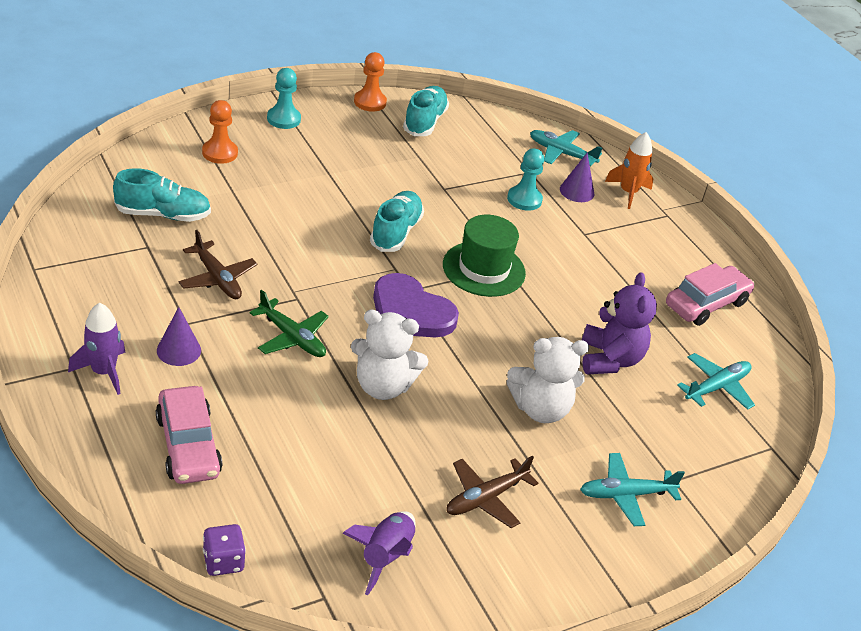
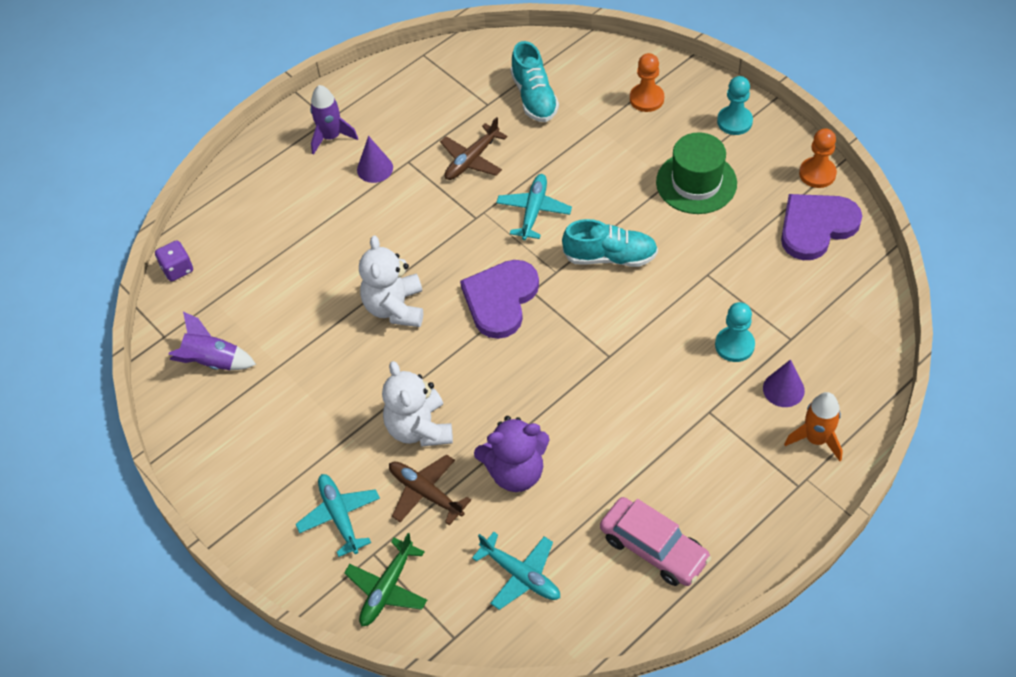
camera: 85 degrees right, 15 degrees up
pink car [156,386,222,484] -> none
green plane [249,290,329,357] -> green plane moved to [344,533,427,627]
turquoise shoe [403,86,449,136] -> purple heart [781,194,862,260]
green hat [443,215,526,297] -> green hat moved to [656,132,737,214]
brown plane [446,455,538,528] -> brown plane moved to [389,454,471,526]
turquoise plane [530,130,603,166] -> turquoise plane moved to [496,174,572,240]

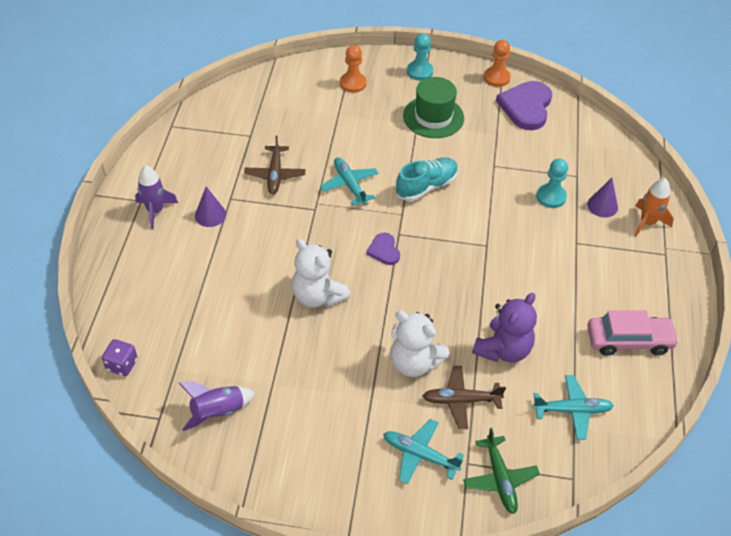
camera: 45 degrees left, 5 degrees down
purple heart [460,260,539,339] -> purple heart [366,233,400,265], size x0.52
turquoise shoe [510,41,559,122] -> none

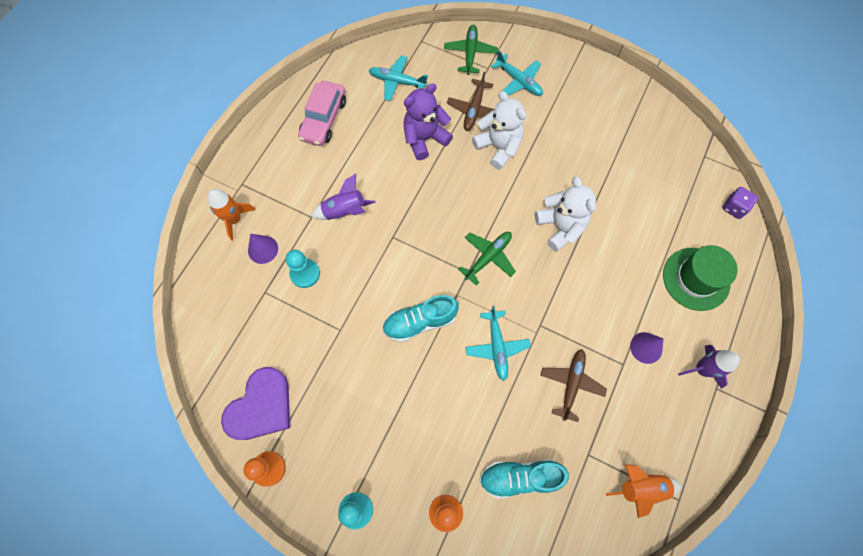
camera: 160 degrees left, 20 degrees up
purple rocket [179,381,256,431] -> purple rocket moved to [311,174,376,220]
purple heart [366,233,400,265] -> green plane [458,232,516,286]
green hat [403,77,464,138] -> green hat moved to [663,245,738,311]
brown plane [422,366,506,429] -> brown plane turned 90 degrees clockwise [447,72,494,131]
pink car [587,310,679,356] -> pink car turned 90 degrees counterclockwise [298,81,346,146]
none -> turquoise shoe [479,460,569,499]
none -> orange rocket [606,464,682,518]

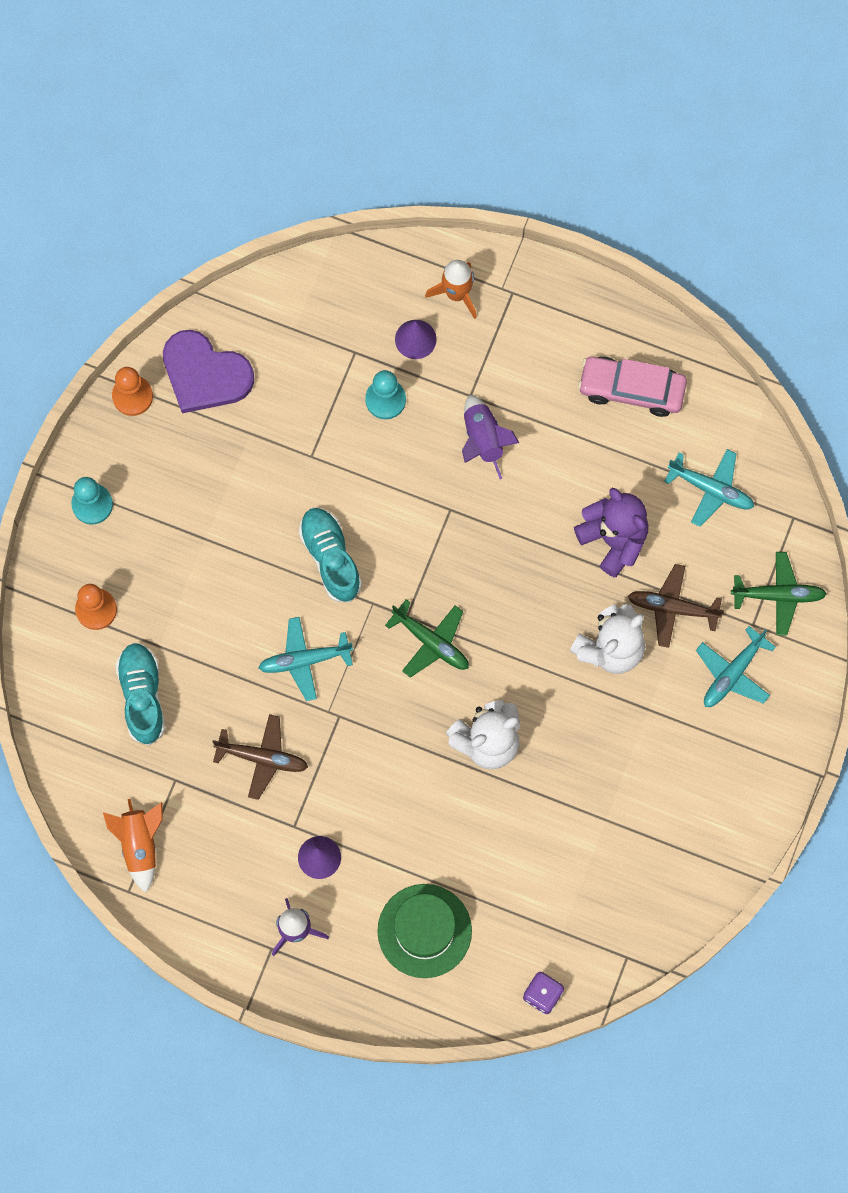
camera: 85 degrees right, 5 degrees up
turquoise plane [369,55,428,101] -> turquoise plane turned 105 degrees clockwise [664,449,754,527]

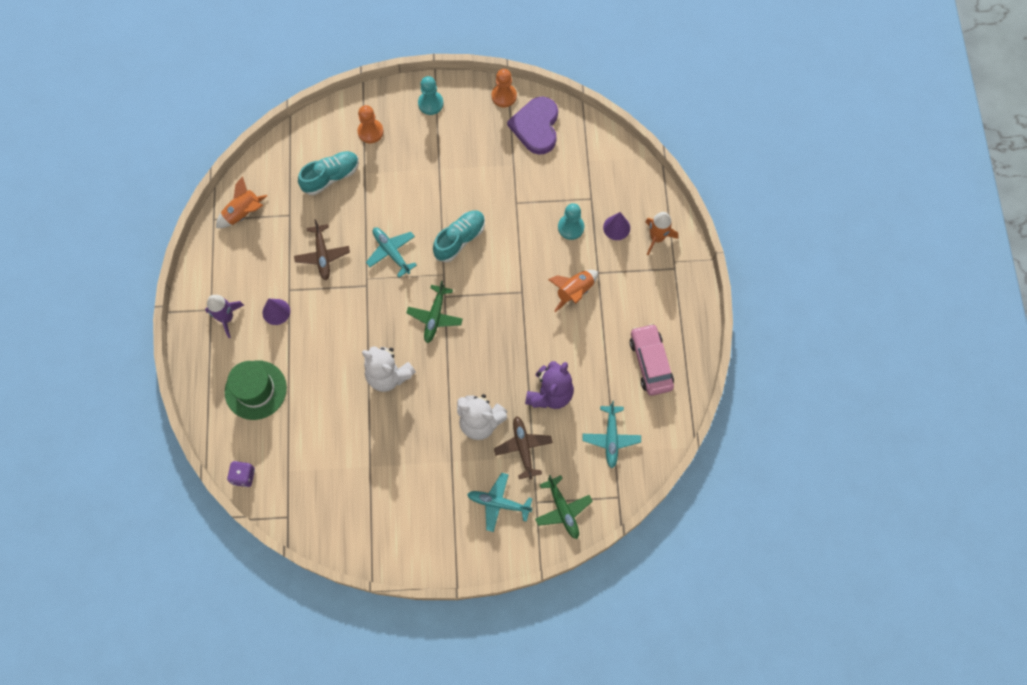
camera: 65 degrees right, 5 degrees down
purple rocket [462,395,519,479] -> orange rocket [548,270,598,312]

